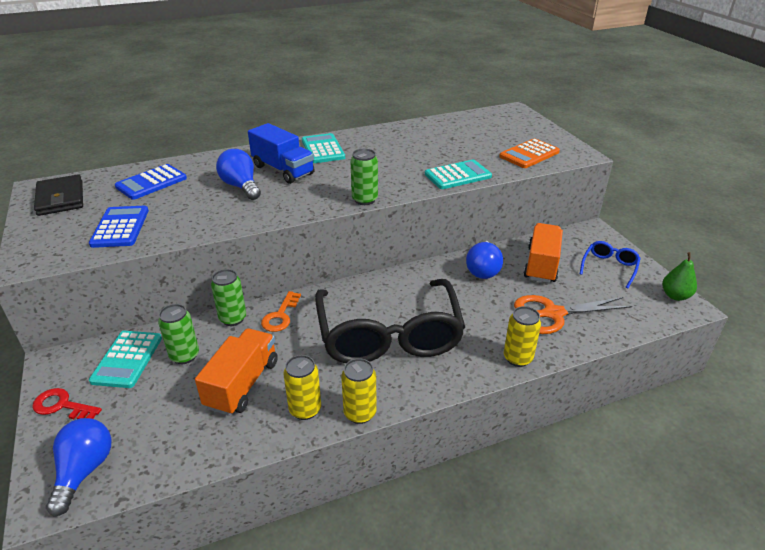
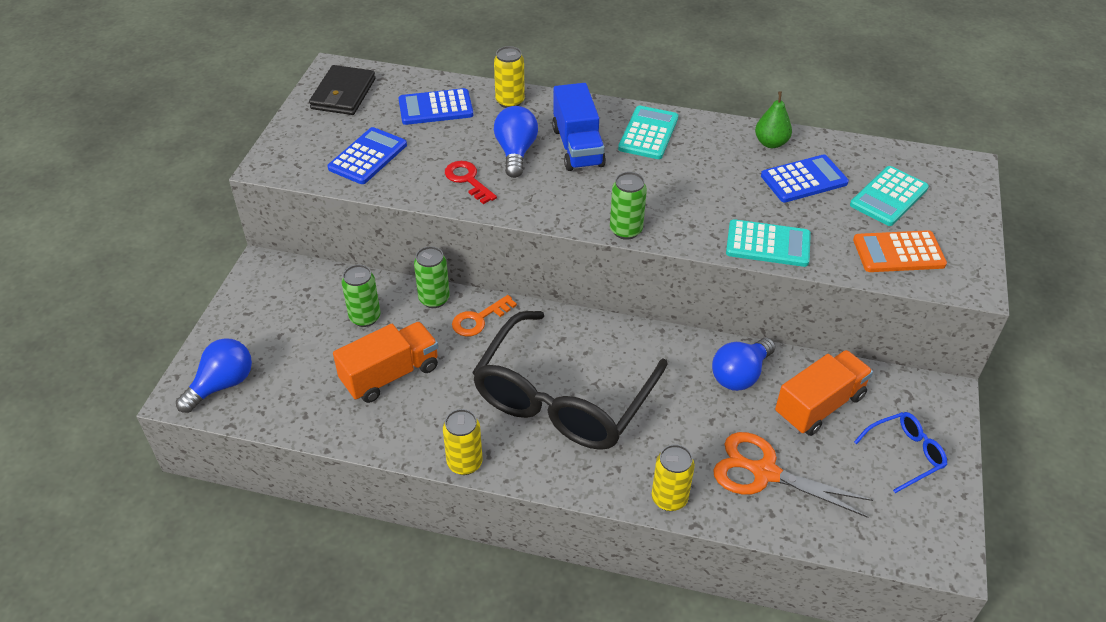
camera: 35 degrees right, 10 degrees up
red key [32,388,102,419] -> red key moved to [445,161,497,204]
turquoise calculator [89,331,162,388] -> turquoise calculator moved to [850,166,929,226]
yellow can [284,355,321,420] -> yellow can moved to [494,46,525,108]
green pear [662,252,697,301] -> green pear moved to [755,92,792,148]
none -> blue calculator [761,154,849,202]

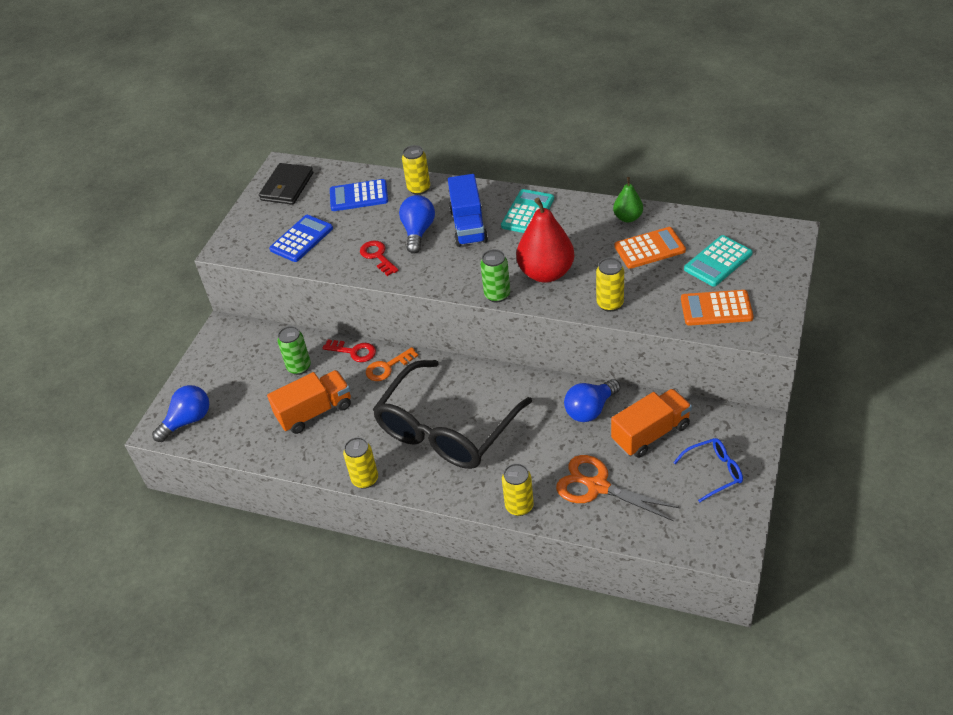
camera: 10 degrees right, 0 degrees up
green can [414,246,450,308] -> red key [322,340,376,362]
turquoise calculator [726,219,811,267] -> yellow can [596,257,624,312]
blue calculator [761,154,849,202] -> orange calculator [614,227,686,269]
none -> red pear [516,198,574,282]

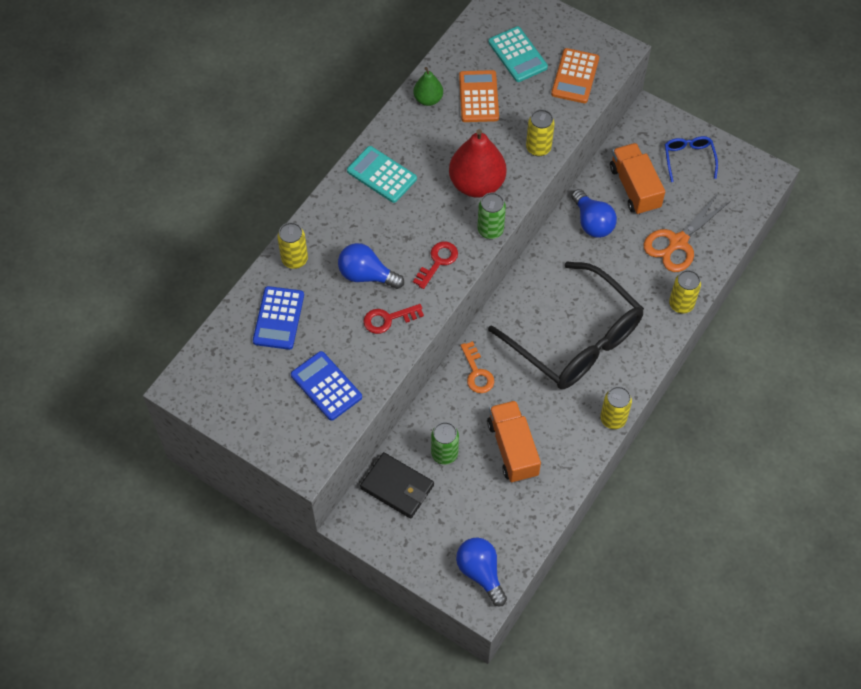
camera: 80 degrees left, 15 degrees up
black wallet [259,163,313,205] -> black wallet moved to [360,452,434,518]
red key [322,340,376,362] -> red key moved to [413,242,458,289]
blue truck [448,174,488,247] -> none

